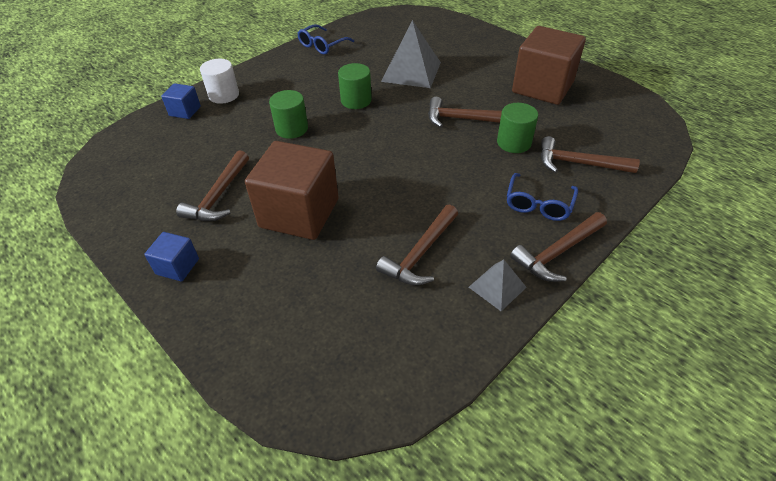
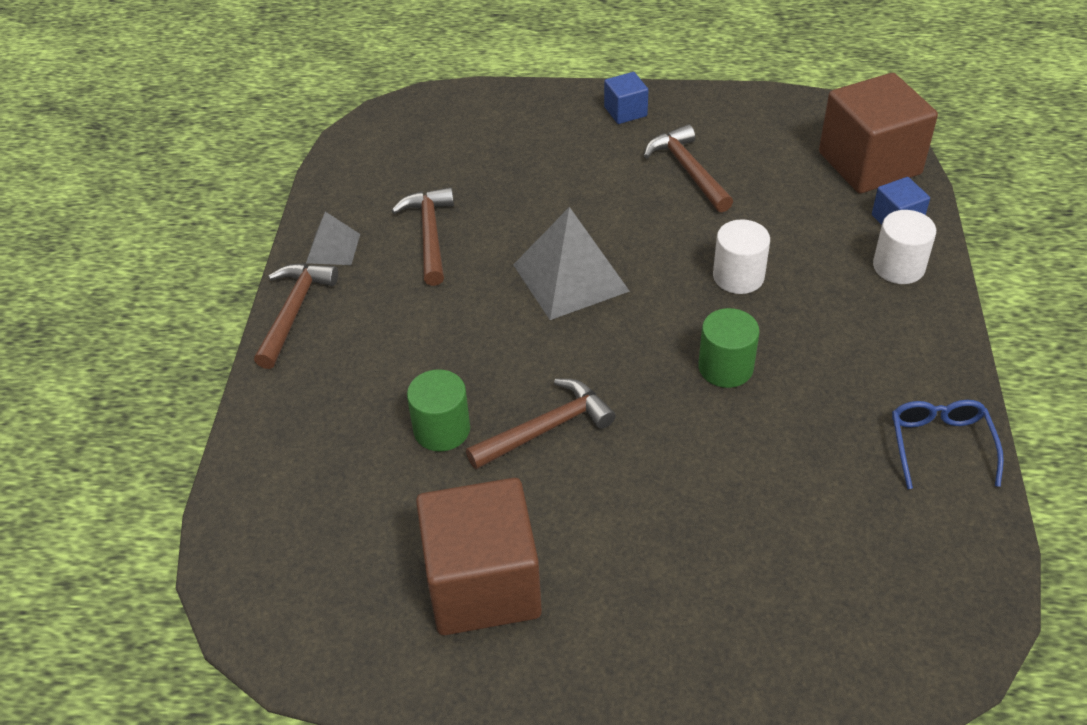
camera: 140 degrees right, 0 degrees up
brown cube [245,141,339,240] -> brown cube moved to [819,73,938,194]
green cylinder [269,90,308,139] -> white cylinder [713,219,770,294]
grey pyramid [381,20,441,88] -> grey pyramid moved to [513,207,630,320]
blue glasses [507,173,578,221] -> none
brown hammer [541,136,640,173] -> none

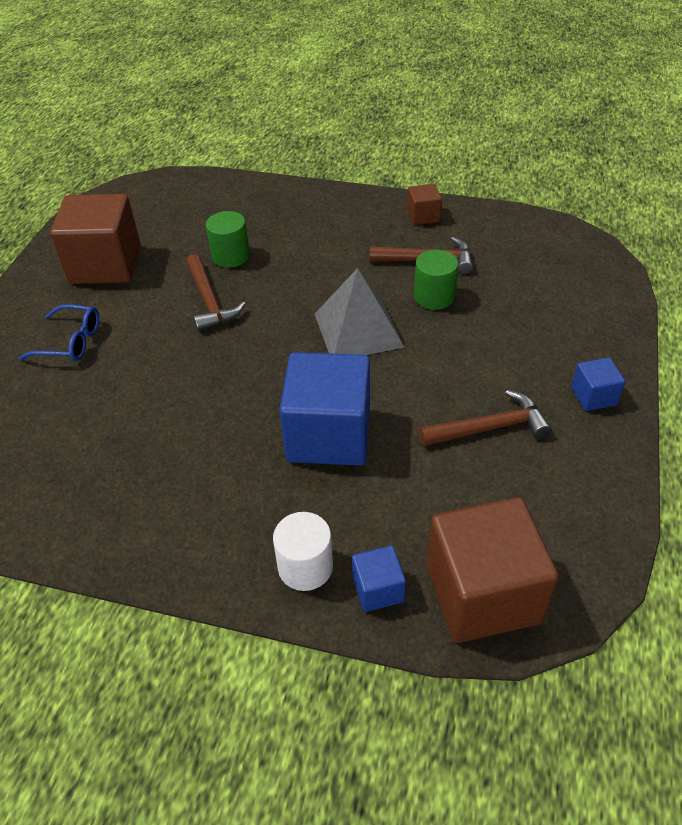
camera: 100 degrees right, 0 degrees up
brown hammer [254,263,338,369] -> none
grey pyramid [306,212,360,265] -> brown cube [407,184,442,225]
green cylinder [698,308,759,388] -> green cylinder moved to [414,250,458,310]
white cylinder [713,219,770,294] -> blue cube [279,352,370,466]
blue glasses [892,400,1004,489] -> blue glasses moved to [19,304,99,361]

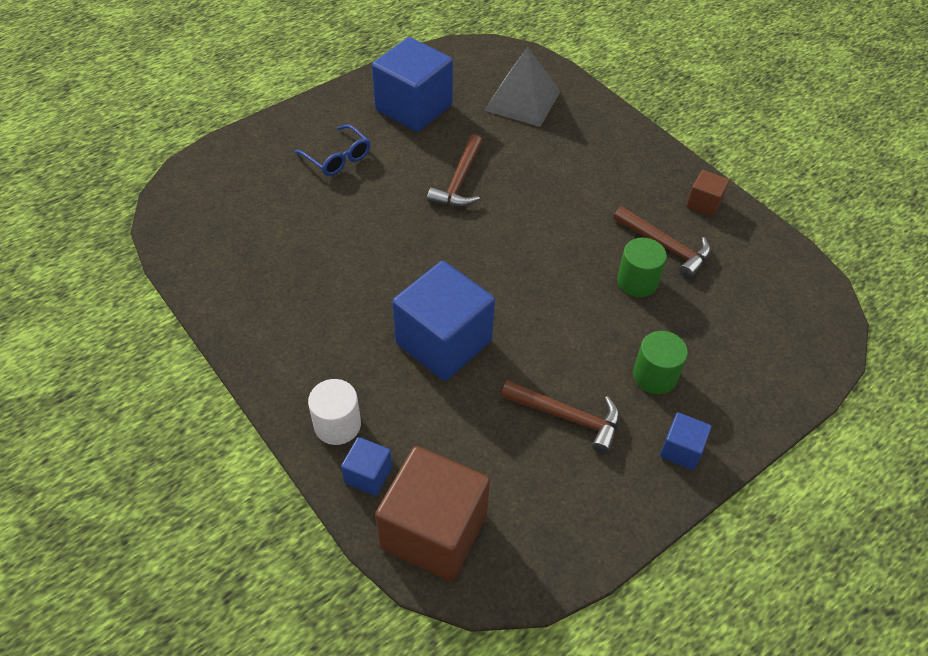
camera: 35 degrees right, 5 degrees up
brown cube [50,194,141,284] -> blue cube [372,37,453,132]
green cylinder [206,211,250,268] -> green cylinder moved to [633,331,688,394]
grey pyramid [315,268,404,355] -> grey pyramid moved to [484,47,560,127]

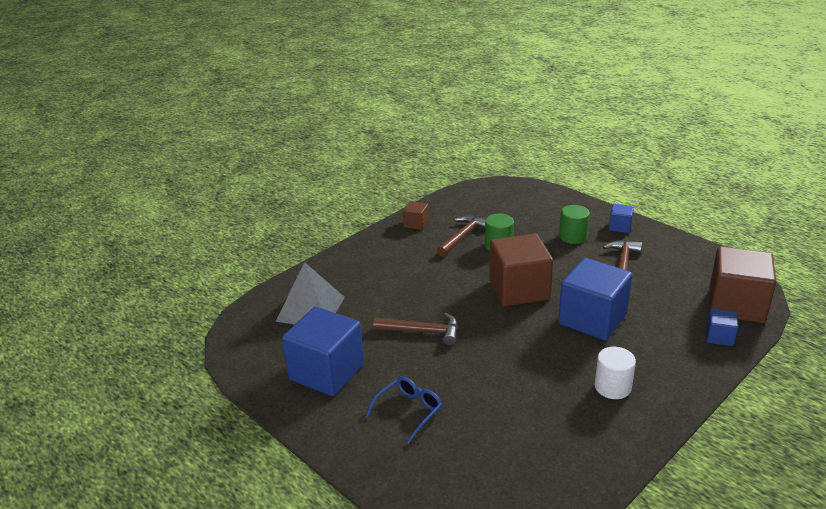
camera: 95 degrees left, 20 degrees down
white cylinder [308,379,361,445] -> white cylinder moved to [594,347,636,399]
none -> brown cube [489,234,553,306]

